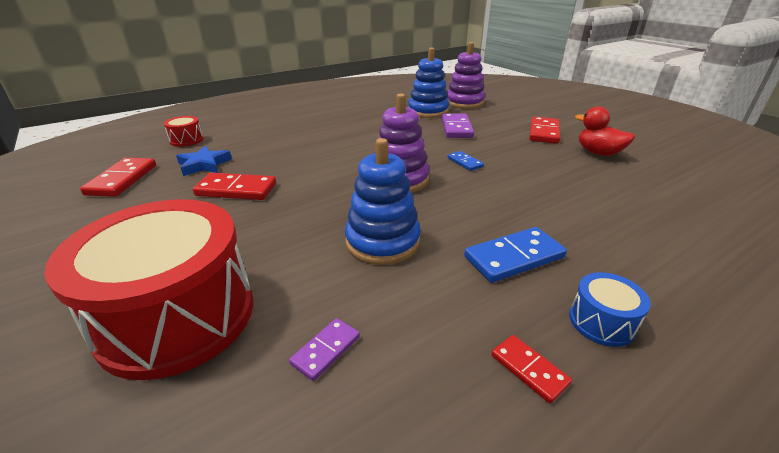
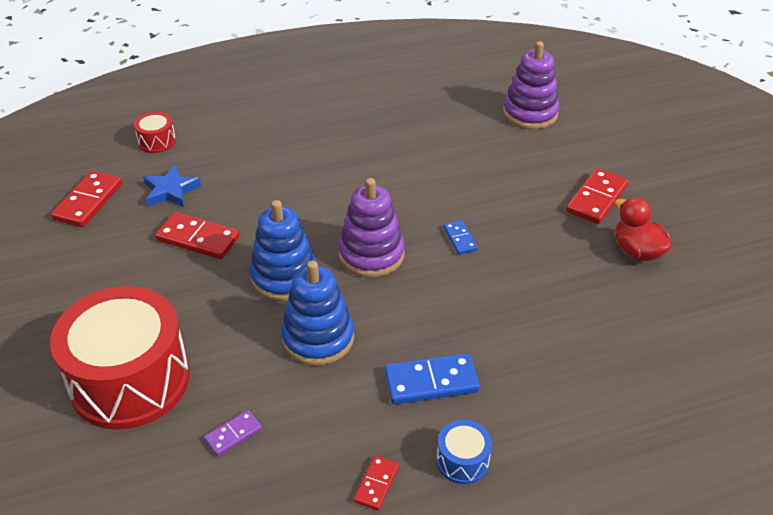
camera: 15 degrees right, 10 degrees up
blue stacking toy [408,47,449,118] -> blue stacking toy moved to [249,200,317,301]
purple domino [442,113,474,138] -> none
red domino [491,335,572,403] -> red domino turned 45 degrees clockwise [354,455,399,511]

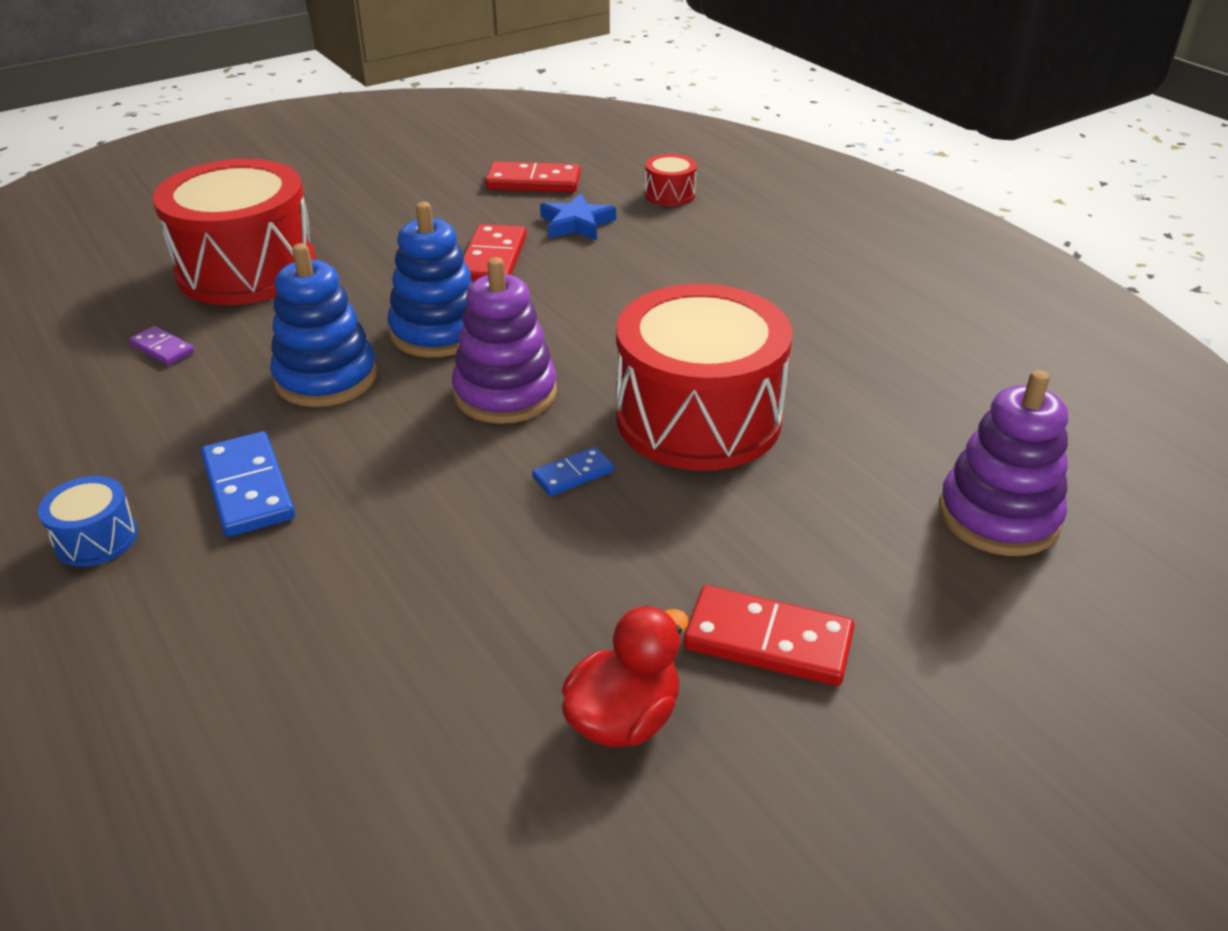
camera: 75 degrees right, 5 degrees down
red domino [354,455,399,511] -> none
none -> red drum [616,284,792,471]

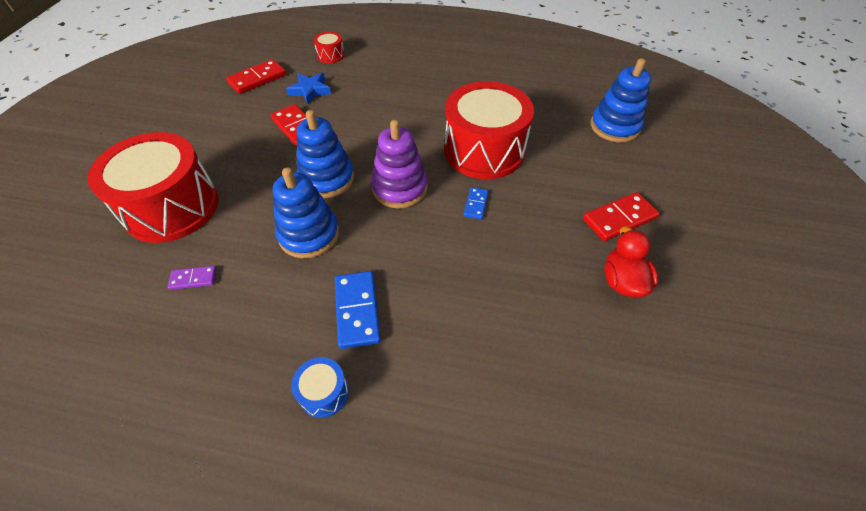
camera: 45 degrees left, 15 degrees up
blue domino [201,432,295,537] -> blue domino turned 60 degrees clockwise [335,271,381,349]
purple stacking toy [939,370,1068,556] -> blue stacking toy [590,58,651,142]

